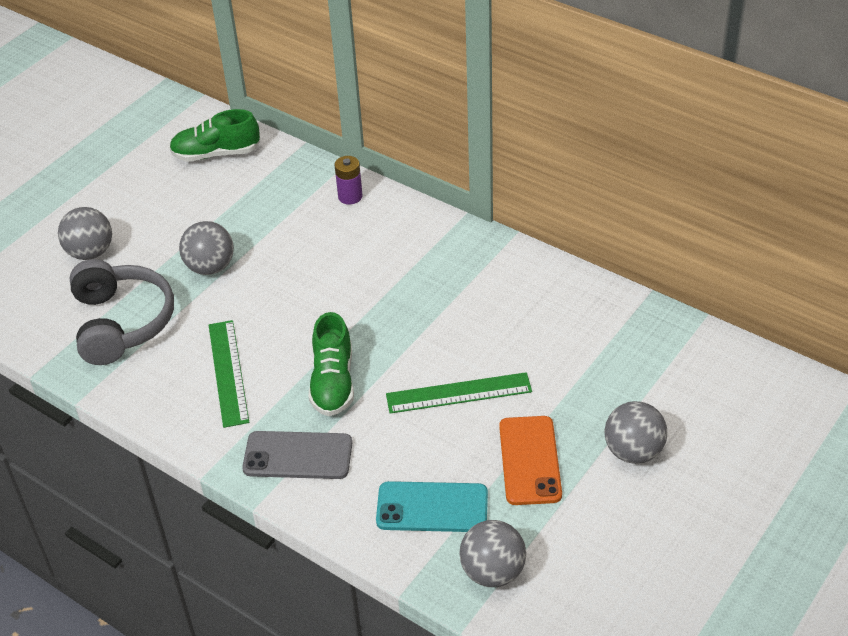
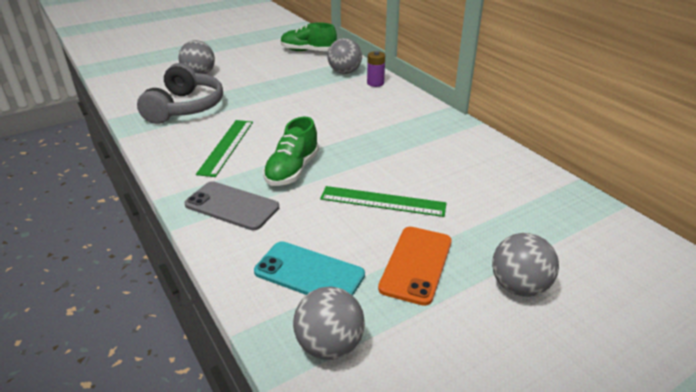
camera: 20 degrees right, 10 degrees down
grey ball [179,221,234,275] -> grey ball moved to [328,38,362,74]

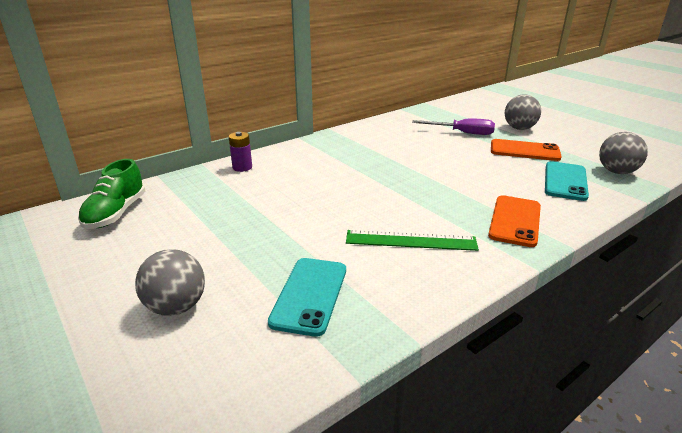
camera: 95 degrees left, 5 degrees down
grey headphones [137,63,223,124] -> turquoise phone [268,258,346,337]
grey phone [185,181,279,230] -> orange phone [488,195,541,247]
green shoe [263,117,319,186] -> none
green ruler [320,186,447,217] -> none
grey ball [328,38,362,74] -> none
none -> purple screwdriver [412,118,495,135]

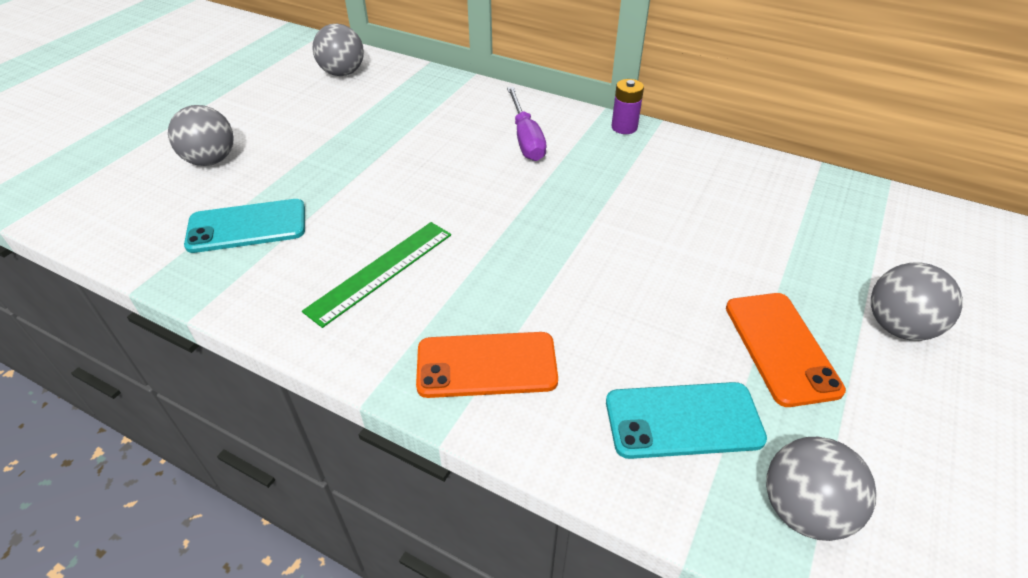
camera: 65 degrees right, 15 degrees up
green shoe [78,159,146,229] -> grey ball [312,24,364,76]
purple battery [229,132,252,172] -> purple battery moved to [611,79,644,134]
green ruler [346,230,479,251] -> green ruler turned 60 degrees clockwise [302,222,451,328]
purple screwdriver [412,118,495,135] -> purple screwdriver moved to [507,87,546,161]

